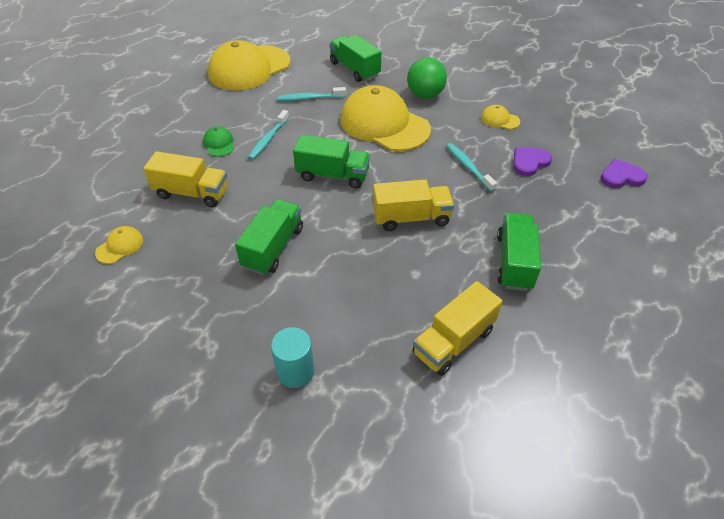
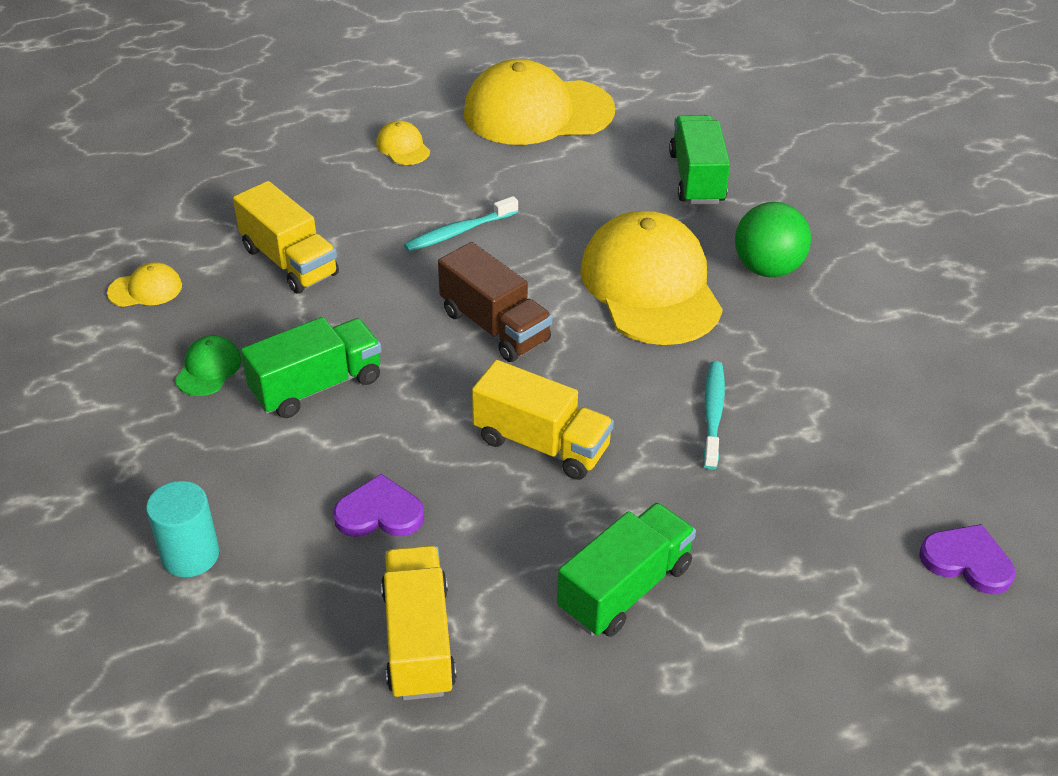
camera: 35 degrees right, 5 degrees down
green cap [203,126,234,157] -> green cap moved to [175,335,242,396]
turquoise toothbrush [278,87,346,101] -> none
green truck [293,135,370,189] -> brown truck [438,242,552,362]
yellow truck [413,281,503,376] -> yellow truck turned 90 degrees clockwise [381,545,456,700]
yellow cap [481,105,520,130] -> yellow cap moved to [376,120,430,165]
purple heart [513,147,552,176] -> purple heart moved to [333,474,424,537]

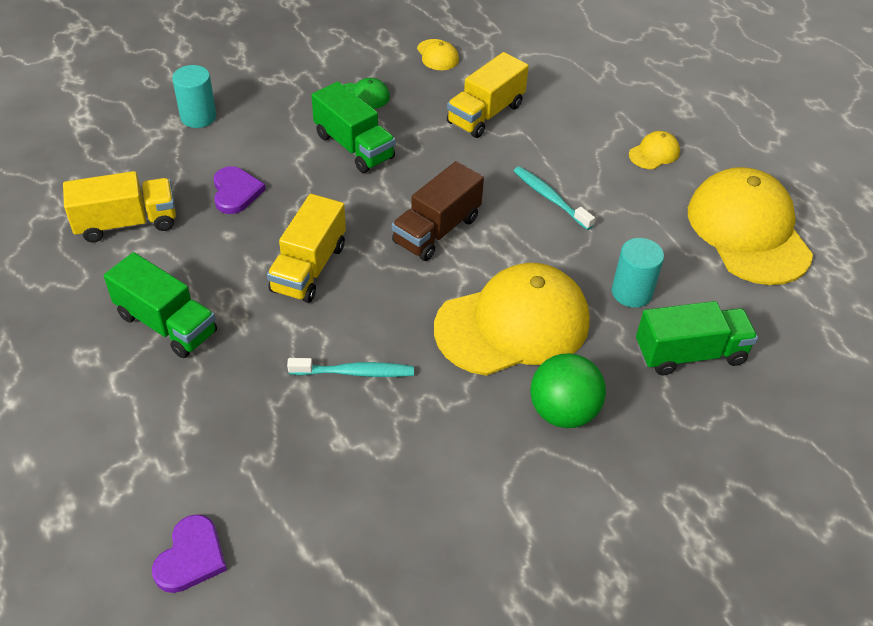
camera: 80 degrees right, 5 degrees up
none -> turquoise cylinder [612,238,664,308]

